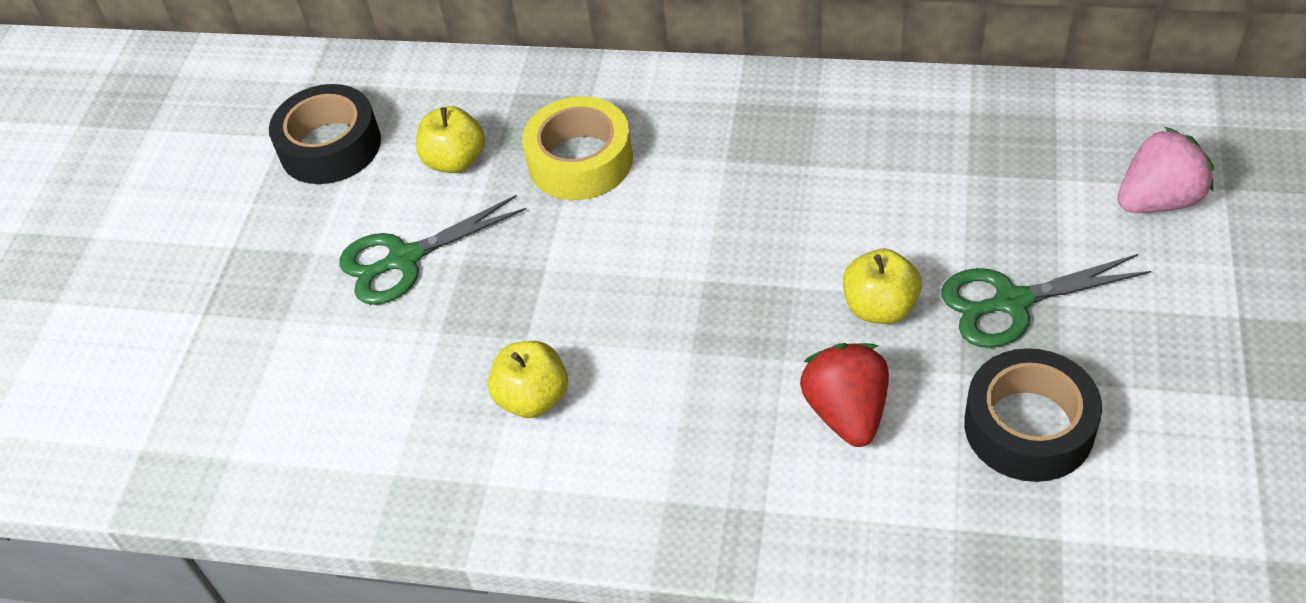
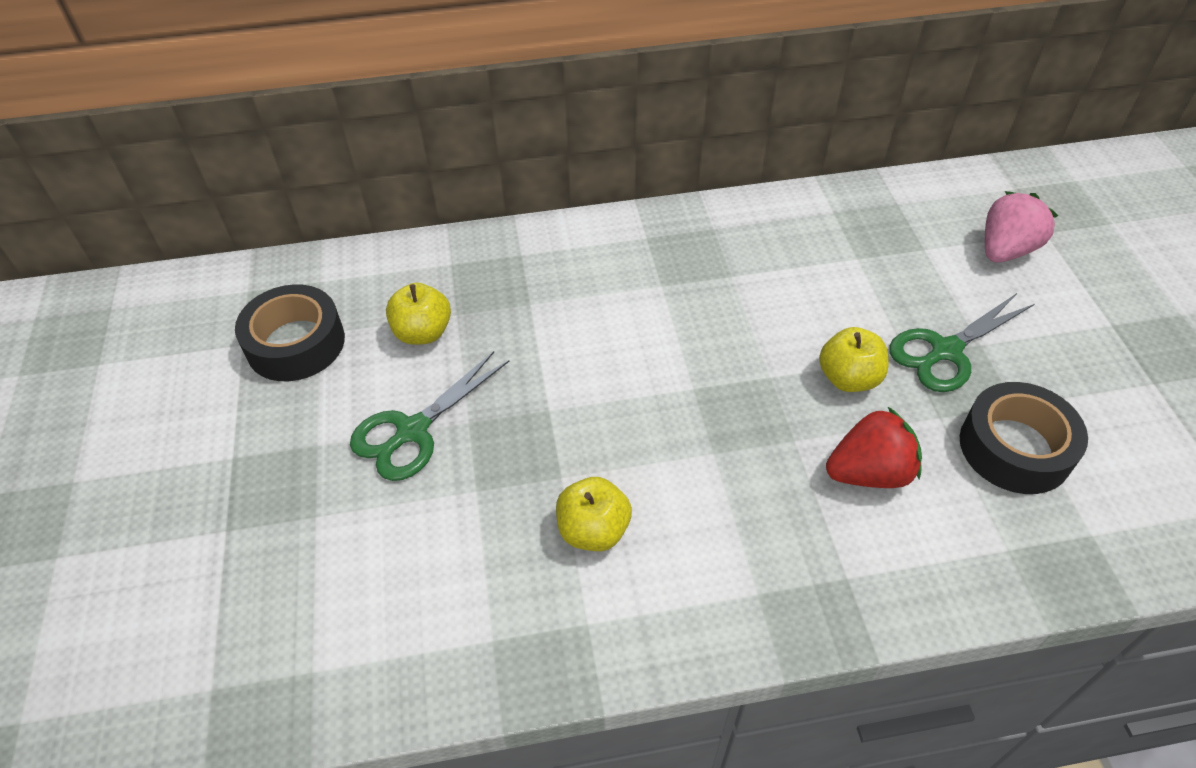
camera: 25 degrees left, 0 degrees up
yellow tape [522,96,633,200] -> none
red strawberry [800,343,889,447] -> red strawberry turned 105 degrees clockwise [826,406,922,488]

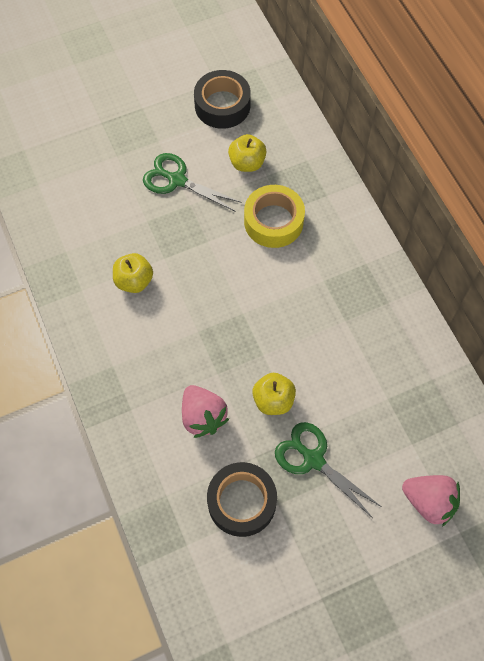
camera: 75 degrees right, 15 degrees up
red strawberry [826,406,922,488] -> pink strawberry [182,385,229,438]
none -> yellow tape [244,185,305,248]

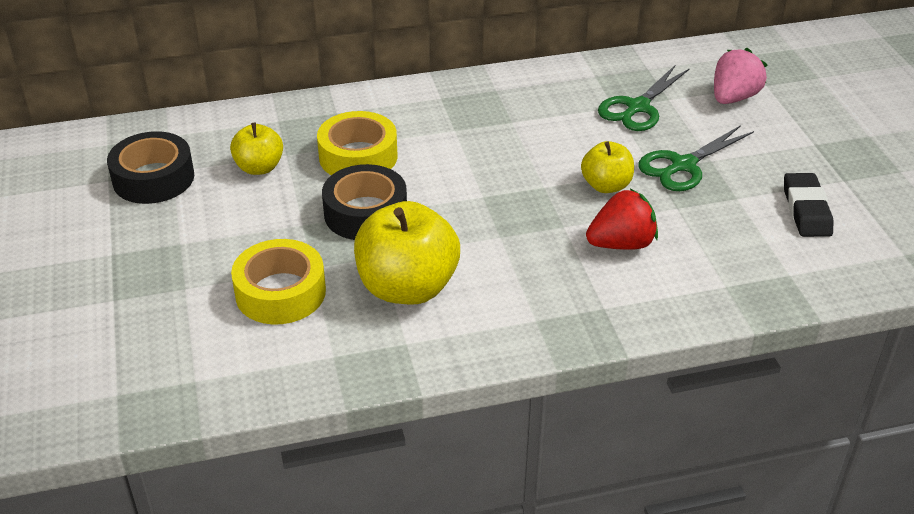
camera: 80 degrees left, 25 degrees down
yellow apple [113,253,153,293] -> yellow apple [354,201,460,305], size x1.79
green scissors [143,153,242,212] -> green scissors moved to [598,66,690,131]
pink strawberry [182,385,229,438] -> red strawberry [586,189,658,250]
black tape [207,462,277,537] -> black tape moved to [322,164,407,240]
none -> yellow tape [231,239,326,324]
none -> black eraser [784,173,833,237]

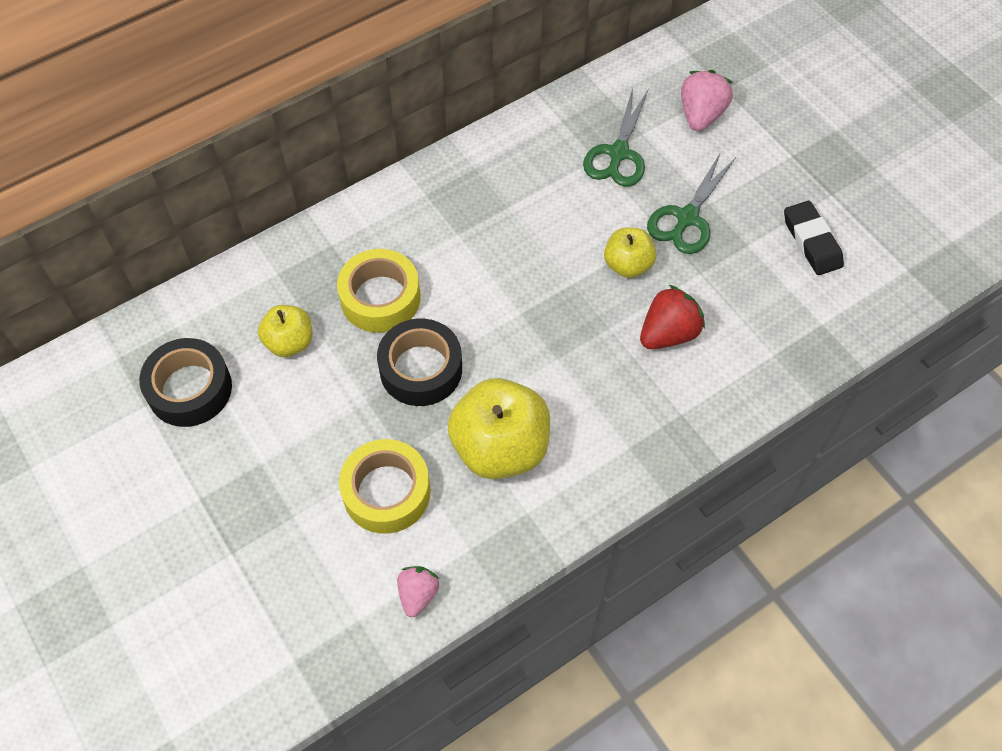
camera: 20 degrees left, 20 degrees up
none -> pink strawberry [397,566,439,617]

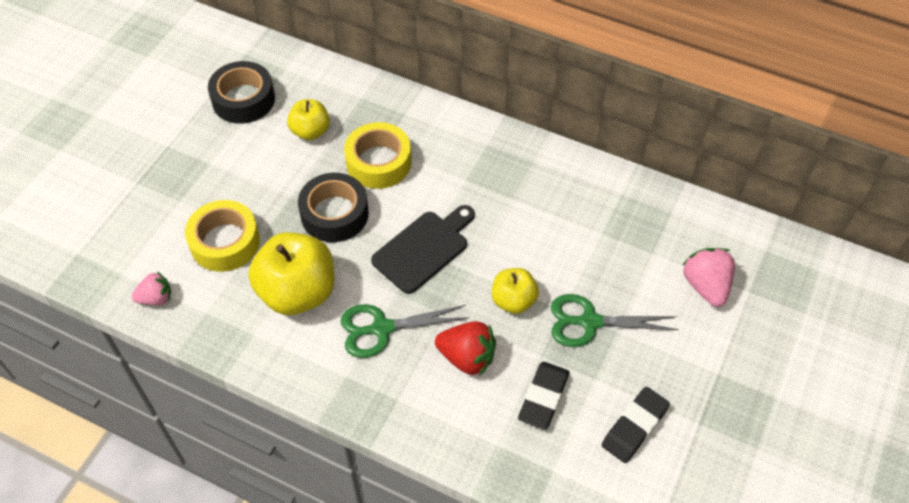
camera: 60 degrees right, 5 degrees down
green scissors [583,88,649,187] -> green scissors moved to [340,304,469,358]
pink strawberry [681,70,733,131] -> pink strawberry turned 90 degrees counterclockwise [683,248,735,307]
none -> black cutting board [371,205,475,294]
none -> black eraser [518,362,569,430]

